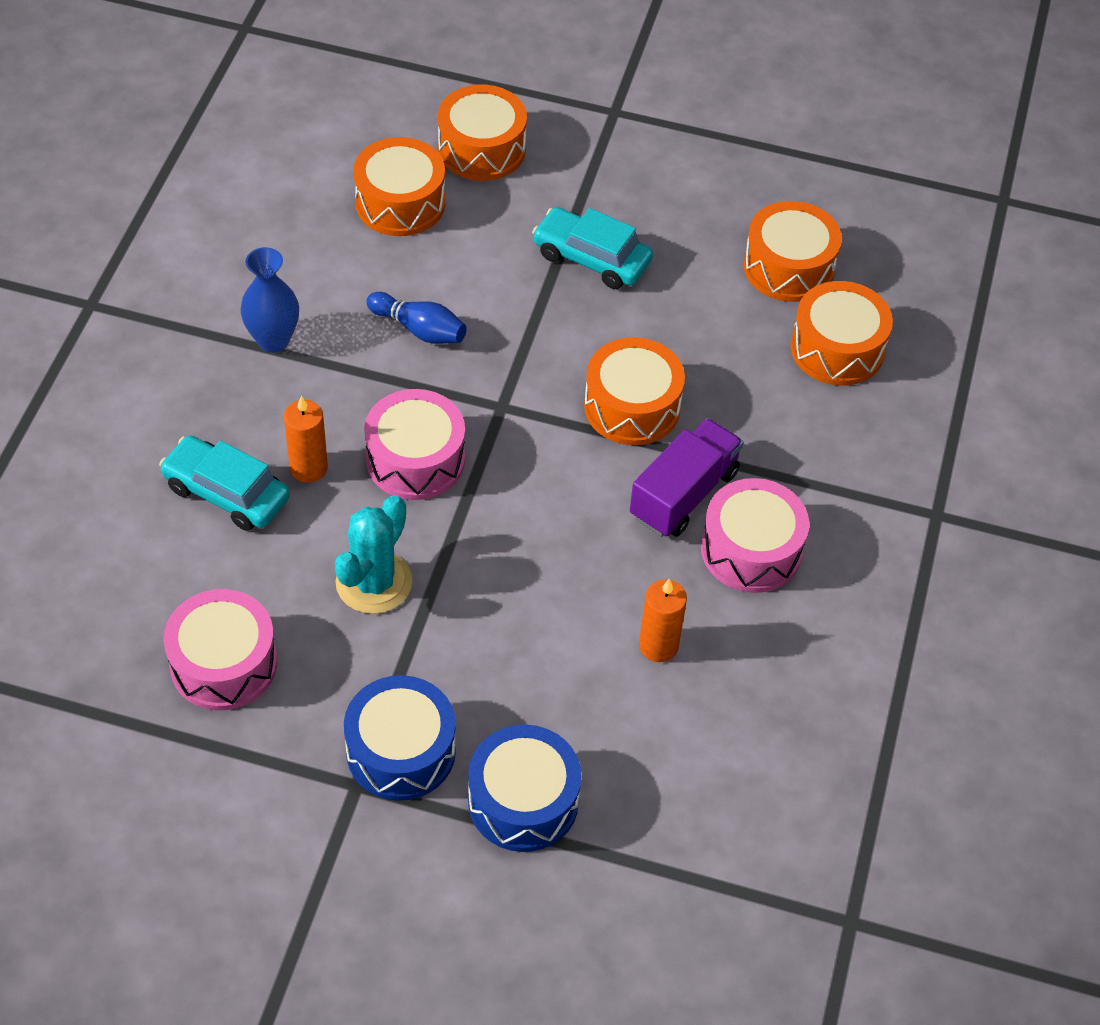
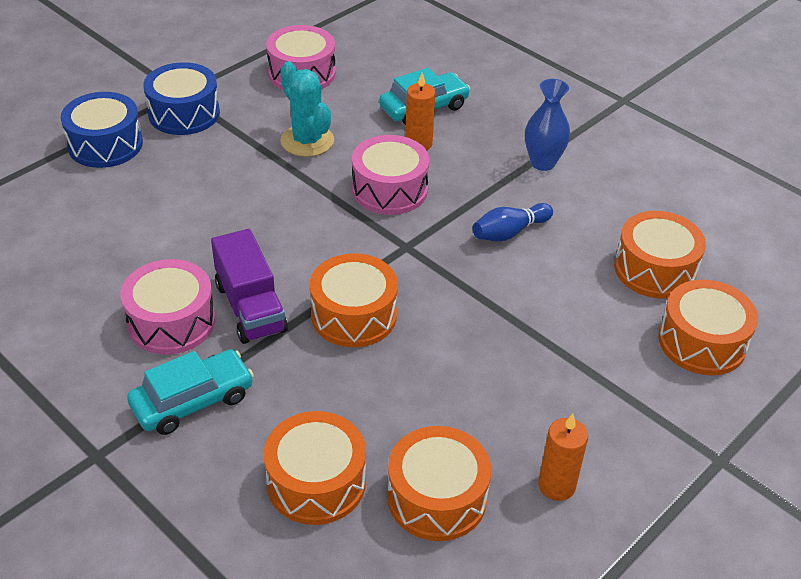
camera: 120 degrees right, 10 degrees down
turquoise car [532,207,653,289] -> turquoise car moved to [127,349,254,435]
orange candle [639,579,687,662] -> orange candle moved to [538,414,588,501]

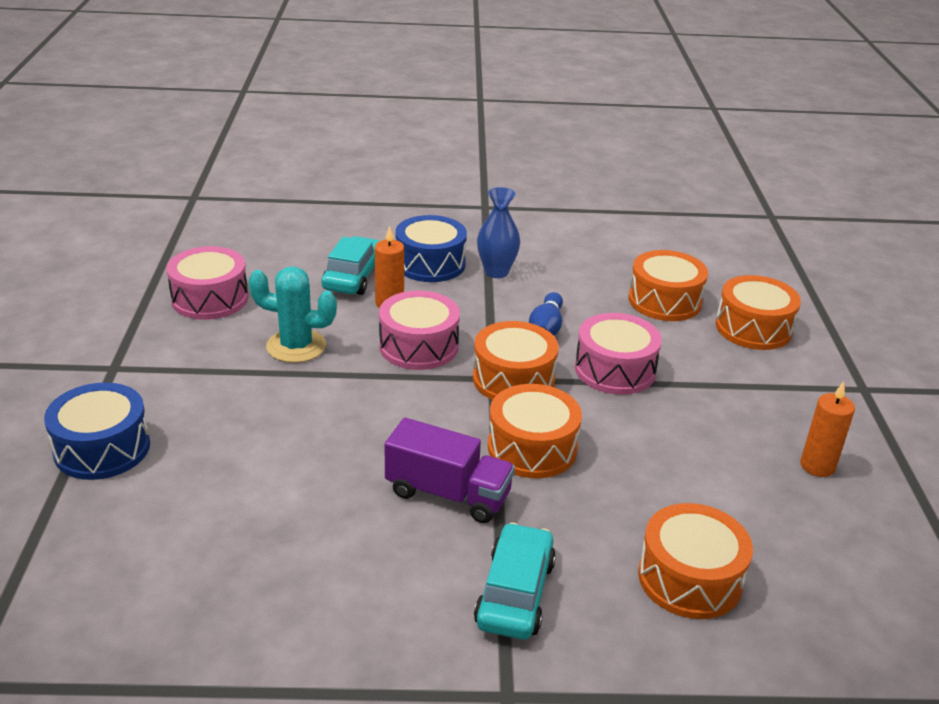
camera: 45 degrees left, 10 degrees down
pink drum [121,259,216,354] -> pink drum moved to [575,313,662,395]
blue drum [143,62,220,135] -> blue drum moved to [395,215,467,282]
orange drum [387,426,491,541] -> orange drum moved to [473,321,559,400]

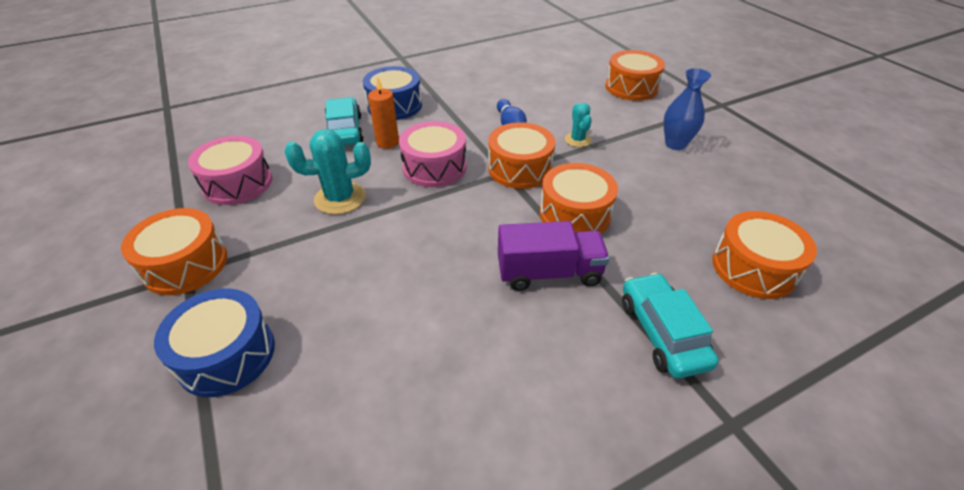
camera: 25 degrees left, 10 degrees up
blue vase [477,187,520,278] -> blue vase moved to [663,68,711,150]
pink drum [575,313,662,395] -> turquoise cactus [565,103,592,147]
orange drum [628,250,708,321] -> orange drum moved to [121,208,227,295]
orange candle [800,381,855,477] -> none

